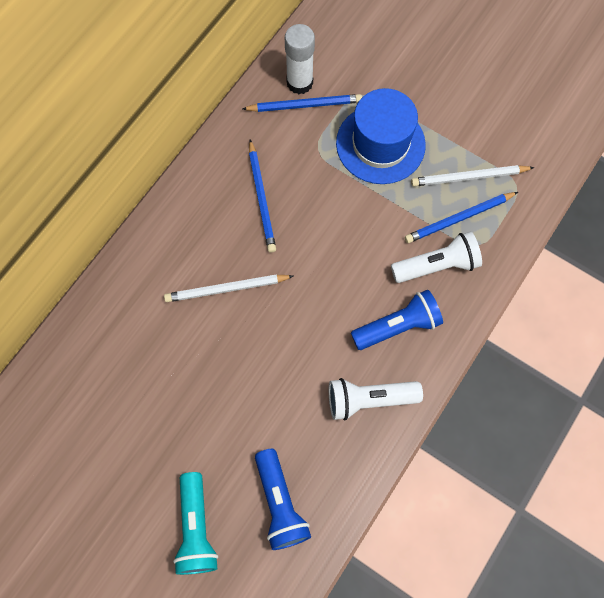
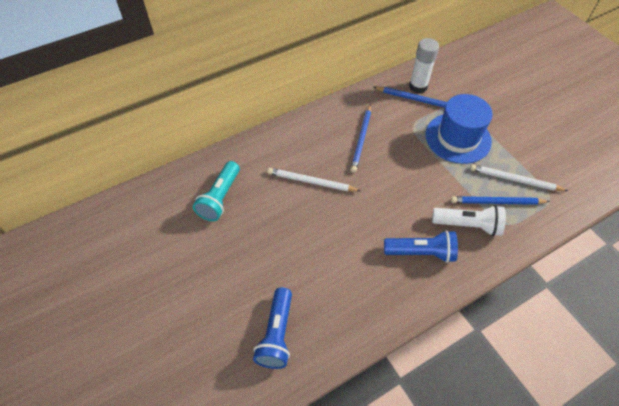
camera: 25 degrees right, 15 degrees down
turquoise flashlight [173,472,218,575] -> turquoise flashlight moved to [193,161,240,221]
white flashlight [329,378,423,420] -> none

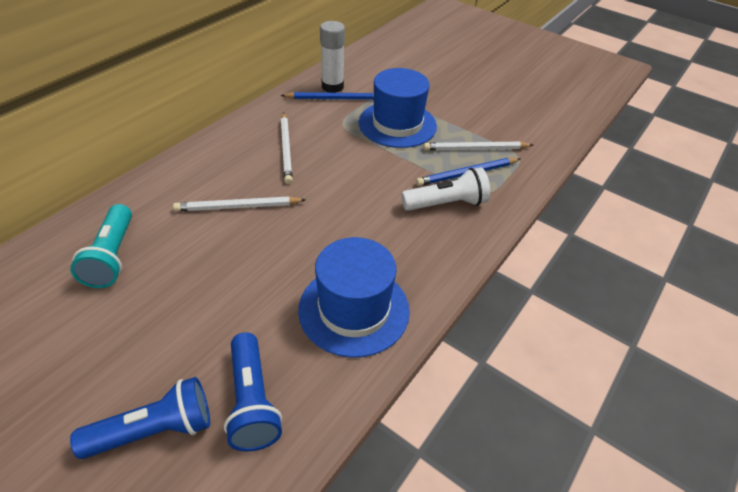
camera: 25 degrees left, 10 degrees down
blue pencil [351,104,371,172] -> white pencil [281,112,293,184]
blue flashlight [384,230,458,263] -> blue flashlight moved to [70,377,210,459]
none -> blue hat [298,237,410,358]

